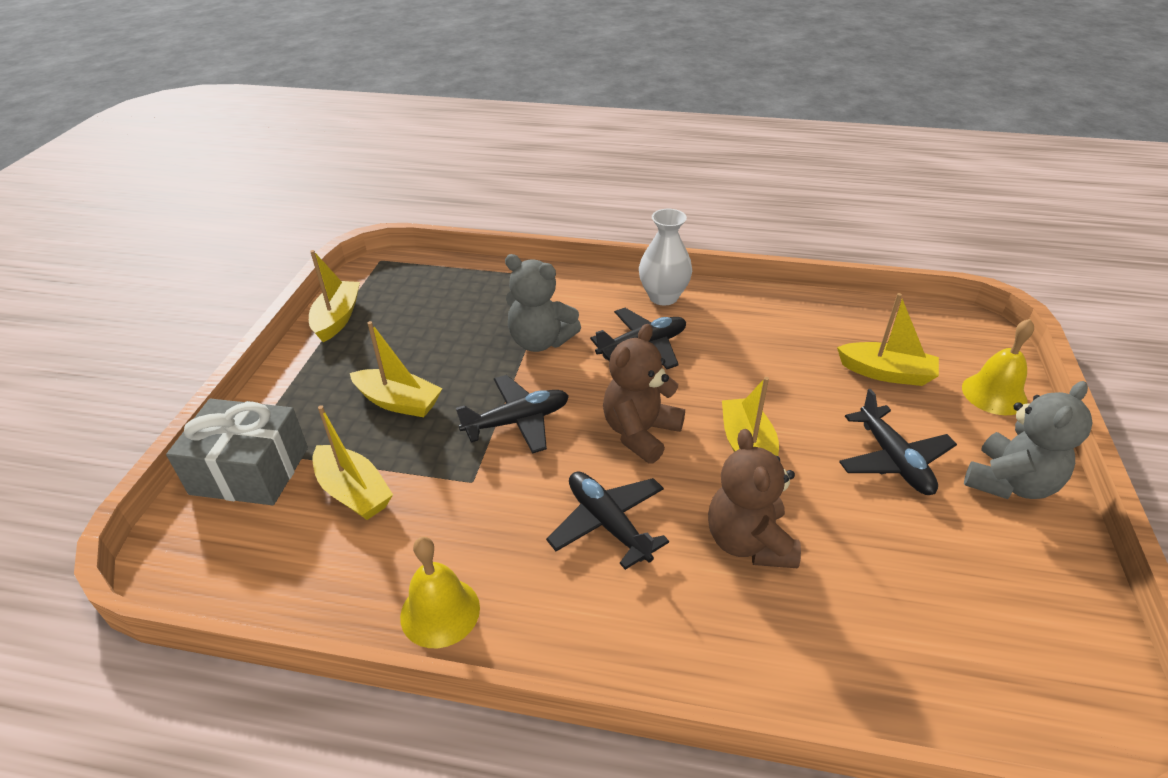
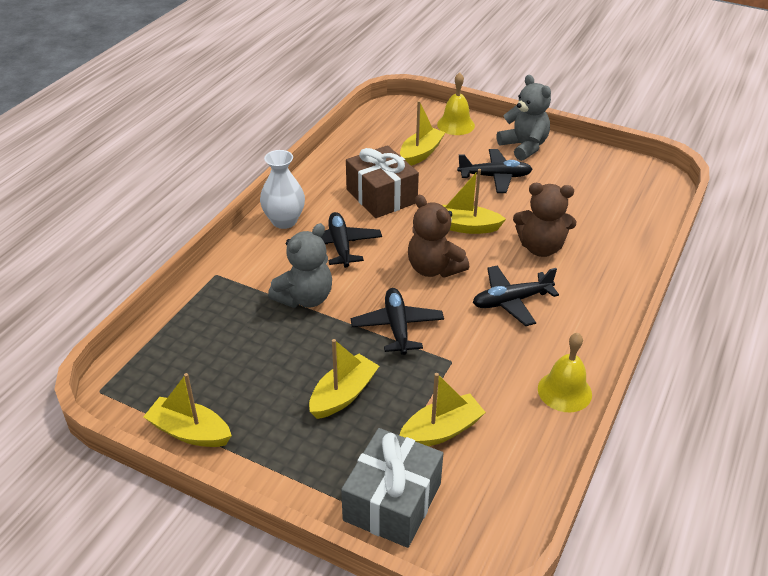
camera: 75 degrees left, 0 degrees up
none -> brown gift [346,145,419,218]

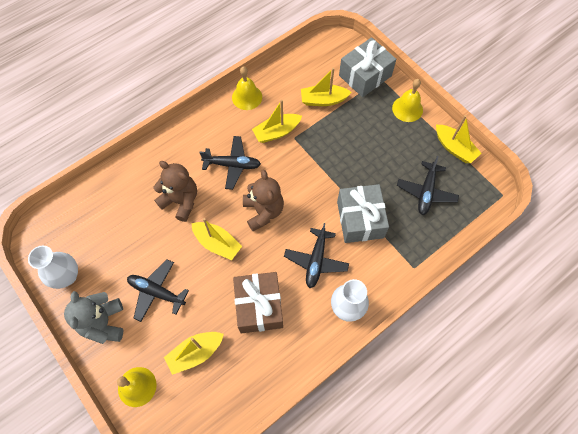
camera: 155 degrees left, 25 degrees up
grey teddy bear [268,223,332,308] -> grey gift [337,184,389,243]
yellow boat [309,339,379,419] -> yellow boat moved to [252,100,302,143]
black plane [351,288,444,355] -> black plane moved to [397,156,459,215]
none -> white vase [28,245,78,289]
none -> yellow bell [392,79,423,122]

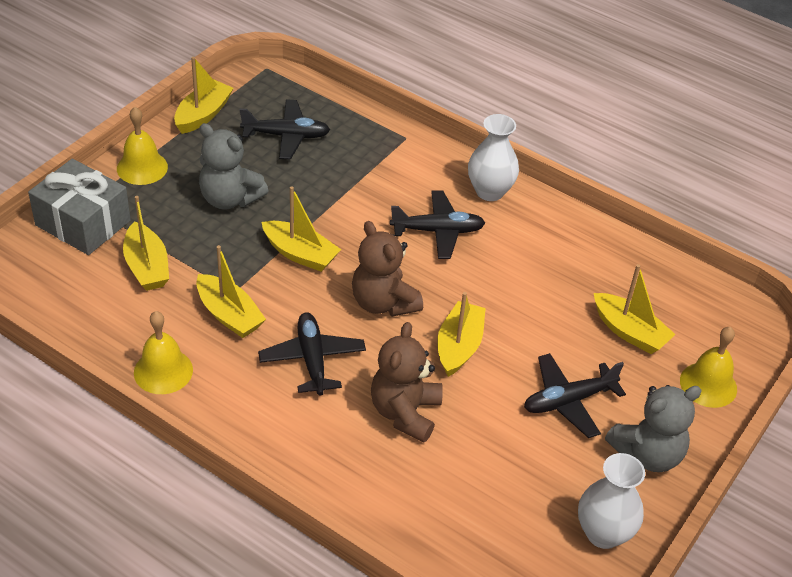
camera: 110 degrees left, 20 degrees down
black plane [127,259,189,322] -> black plane turned 60 degrees clockwise [524,353,626,438]
brown gift [233,272,283,334] -> none
brown teddy bear [243,170,284,231] -> brown teddy bear turned 90 degrees counterclockwise [352,221,423,317]
grey gift [337,184,389,243] -> none
none -> grey teddy bear [199,123,269,210]
none -> yellow boat [262,186,341,272]

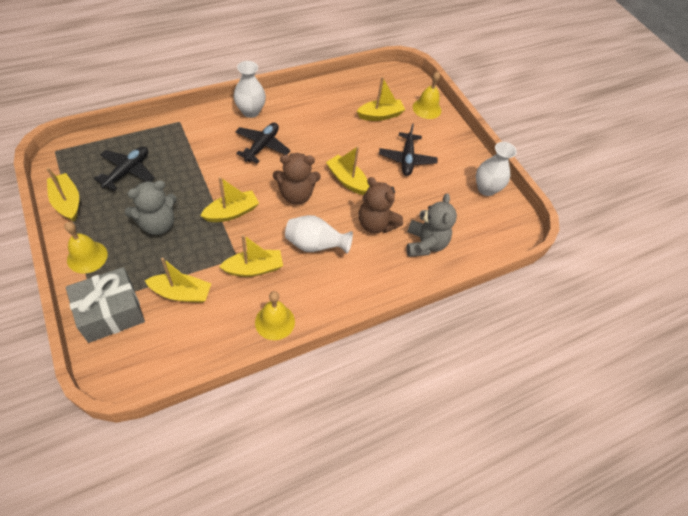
camera: 65 degrees left, 10 degrees up
black plane [258,312,366,396] -> white vase [285,215,353,254]
grey teddy bear [605,385,702,472] -> grey teddy bear moved to [406,194,457,257]

